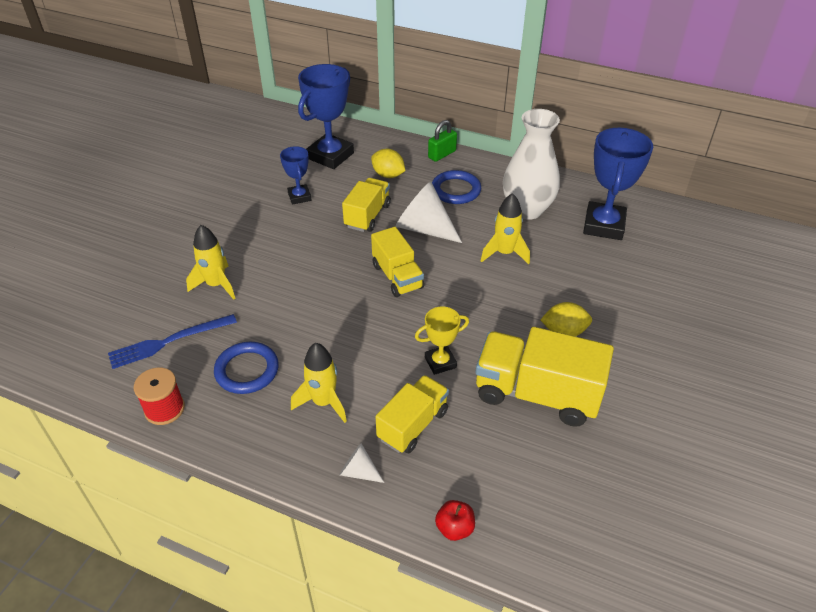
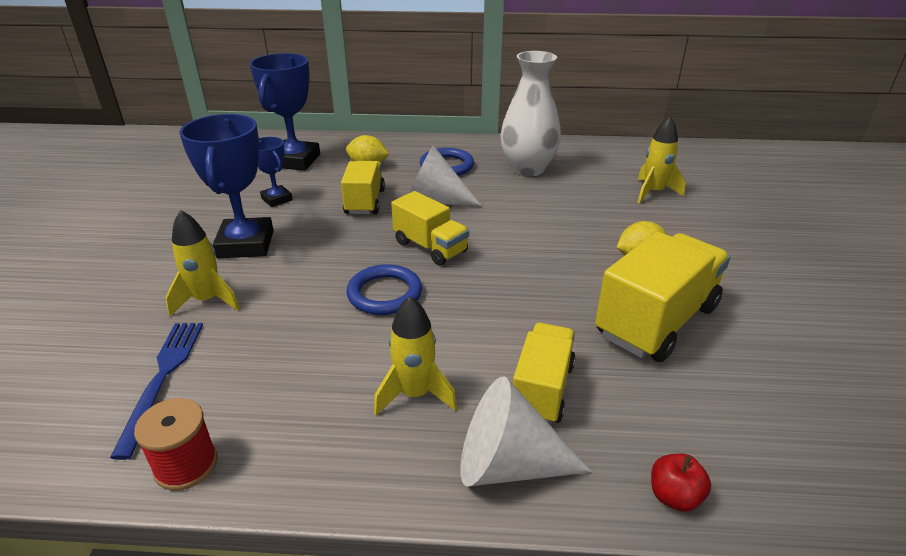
camera: 20 degrees left, 10 degrees down
blue fork [108,314,237,369] -> blue fork turned 135 degrees clockwise [110,323,203,460]
blue ring [214,342,279,394] -> blue ring moved to [346,264,422,315]
white cone [339,443,384,483] -> white cone [460,376,592,487], size x2.00
yellow trophy [415,307,469,375] -> none
green padlock [428,120,457,162] -> none
yellow truck [475,327,614,427] -> yellow truck turned 135 degrees clockwise [595,232,730,362]
yellow rocket [481,193,530,264] -> yellow rocket moved to [637,116,686,204]
blue trophy [583,128,653,240] -> blue trophy moved to [179,114,274,258]

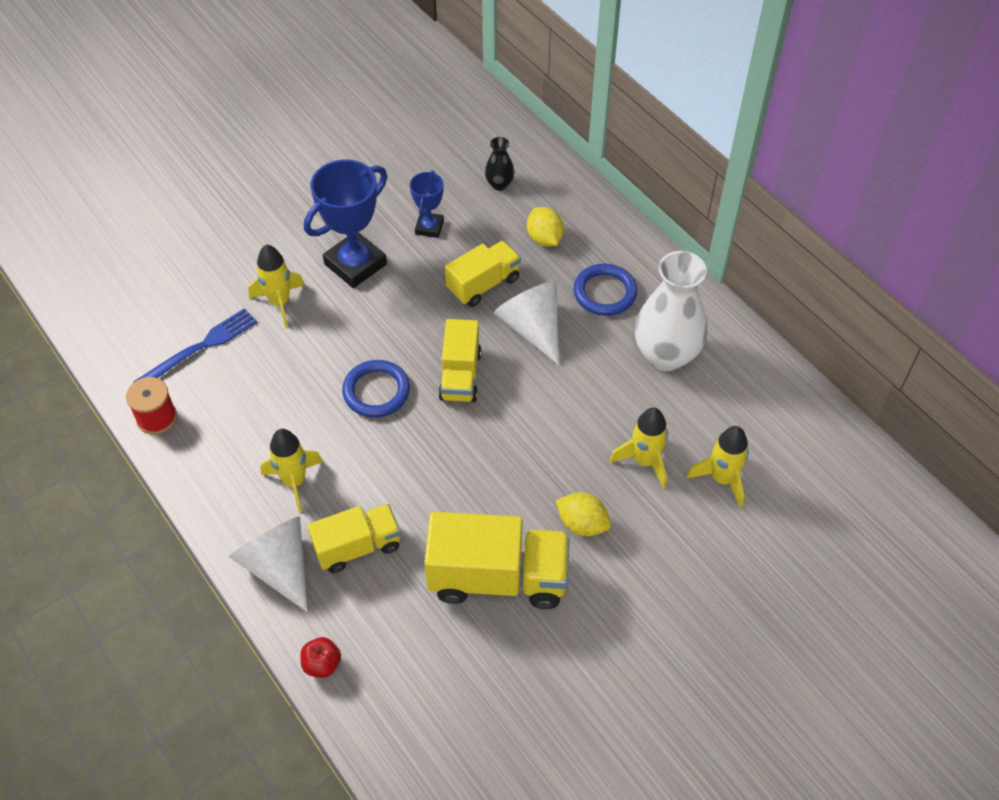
camera: 50 degrees right, 20 degrees up
blue trophy [250,53,320,171] -> black vase [485,137,515,191]
none -> yellow rocket [610,407,668,488]

